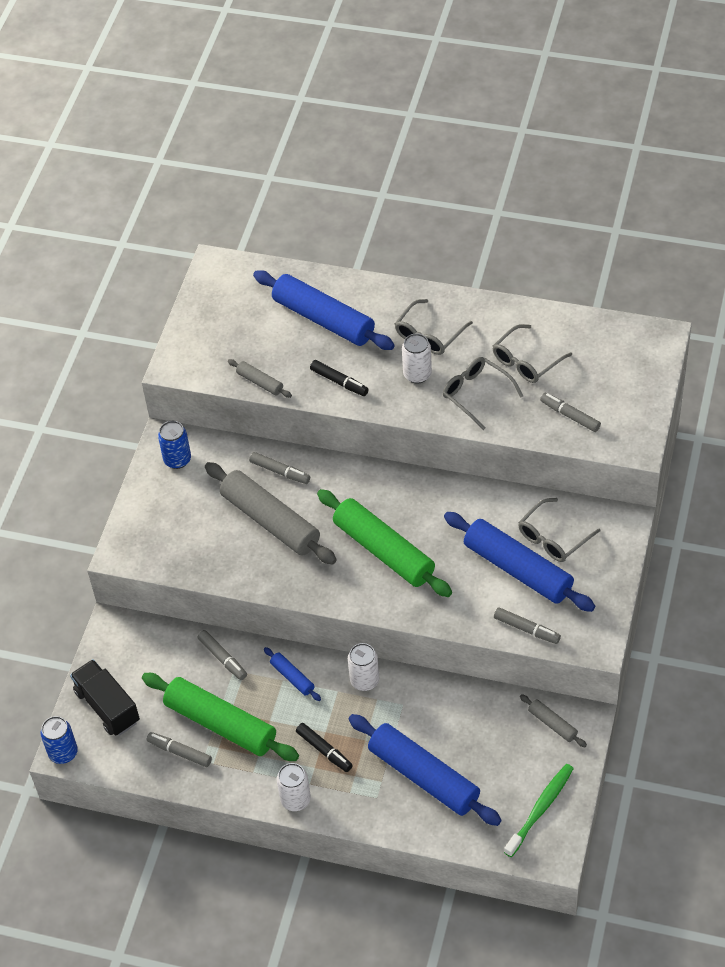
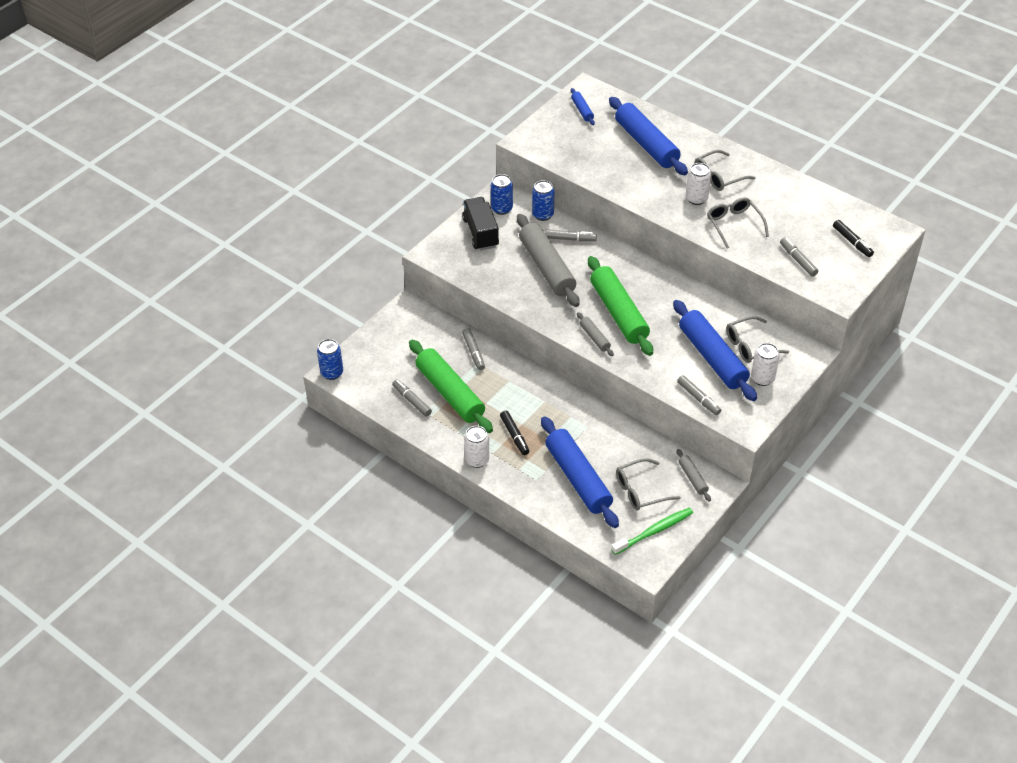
camera: 20 degrees right, 5 degrees down
black truck [70,659,140,736] -> black truck moved to [462,197,499,250]
grey rolling pin [228,359,292,398] -> grey rolling pin moved to [577,312,614,356]
grey marker [249,452,310,484] -> grey marker turned 45 degrees counterclockwise [545,229,597,241]
blue rolling pin [264,647,321,701] -> blue rolling pin moved to [571,88,595,125]
black marker [310,360,369,396] -> black marker moved to [833,220,874,257]
white can [348,643,379,691] -> white can moved to [751,343,780,386]
grey glasses [493,324,572,383] -> grey glasses moved to [616,458,681,511]
none -> blue can [532,180,555,221]

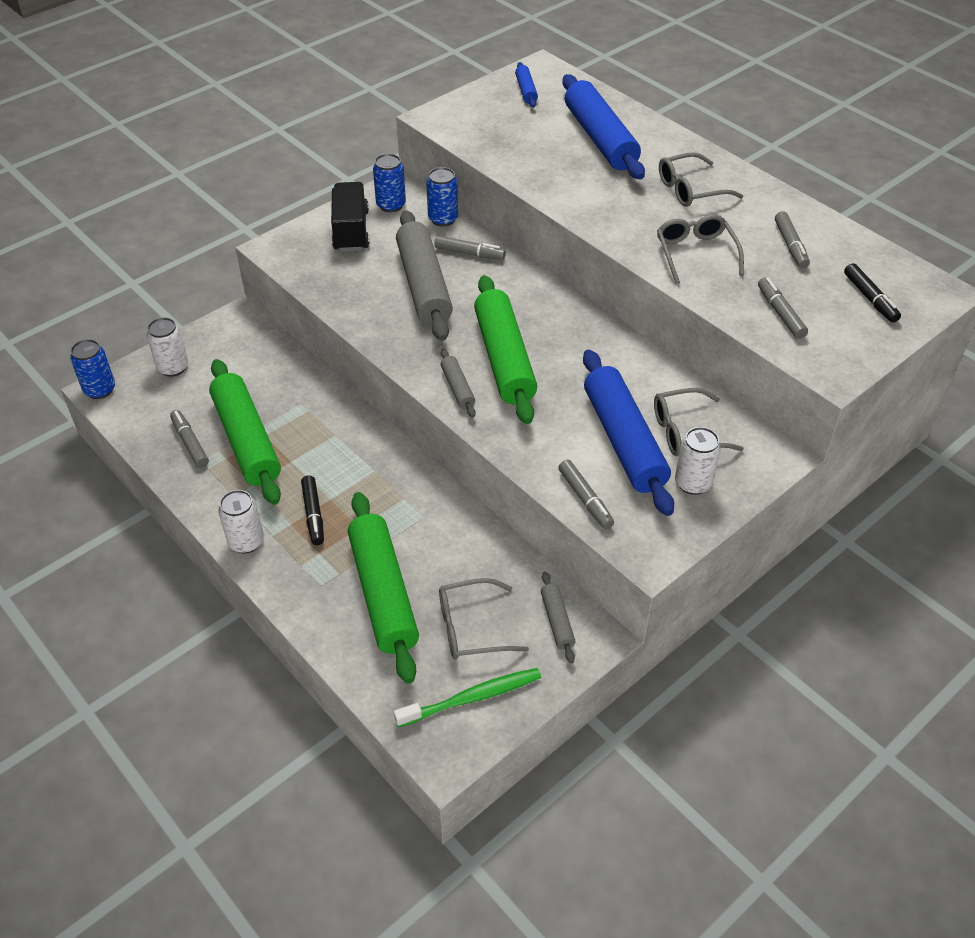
camera: 10 degrees right, 0 degrees up
grey marker [462,328,485,370] -> grey marker moved to [775,211,810,268]
blue rolling pin [541,416,619,528] -> green rolling pin [348,492,419,684]
white can [686,163,711,205] -> white can moved to [147,317,188,377]

